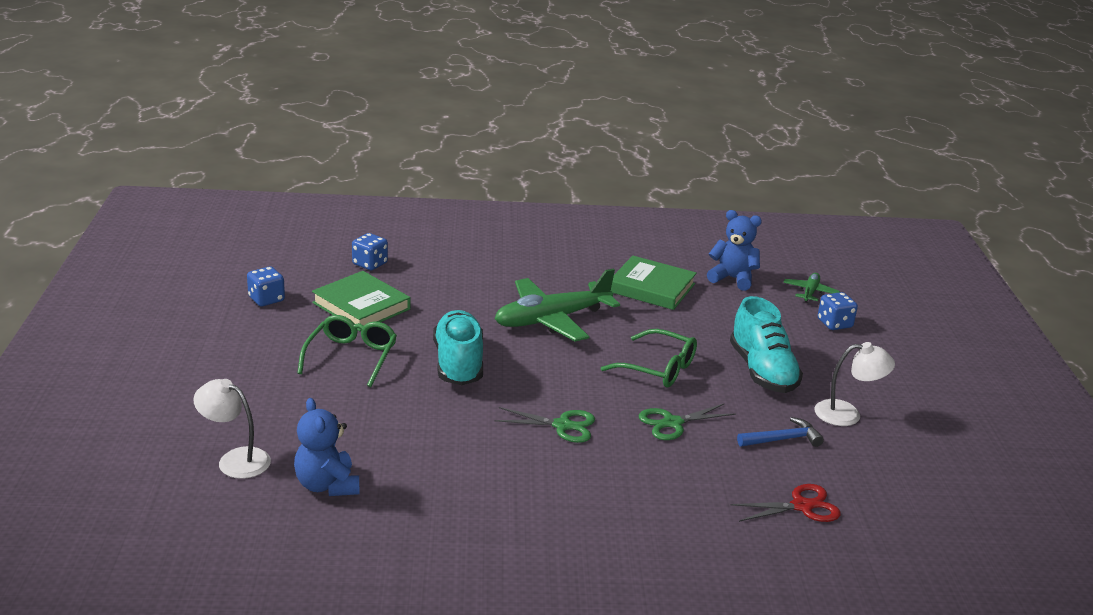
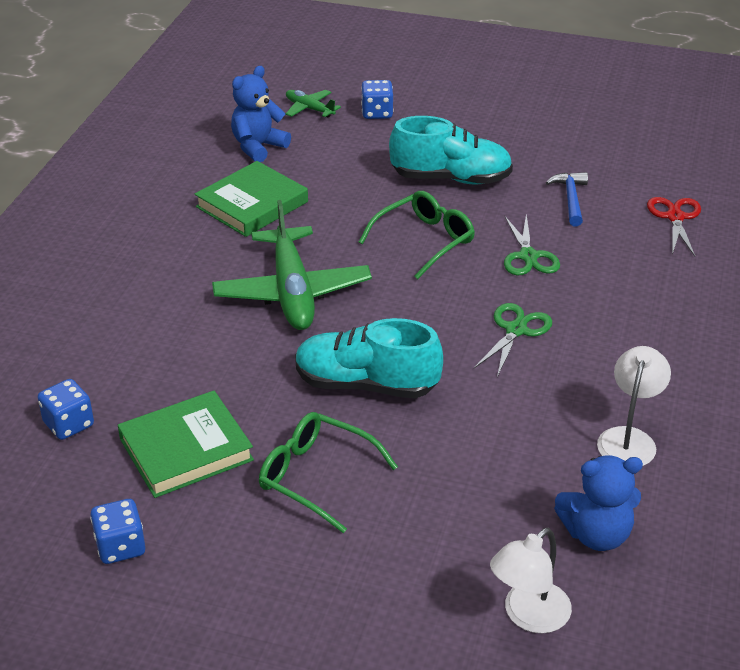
camera: 70 degrees left, 10 degrees up
white lamp [815,342,895,426] -> white lamp moved to [597,346,671,466]

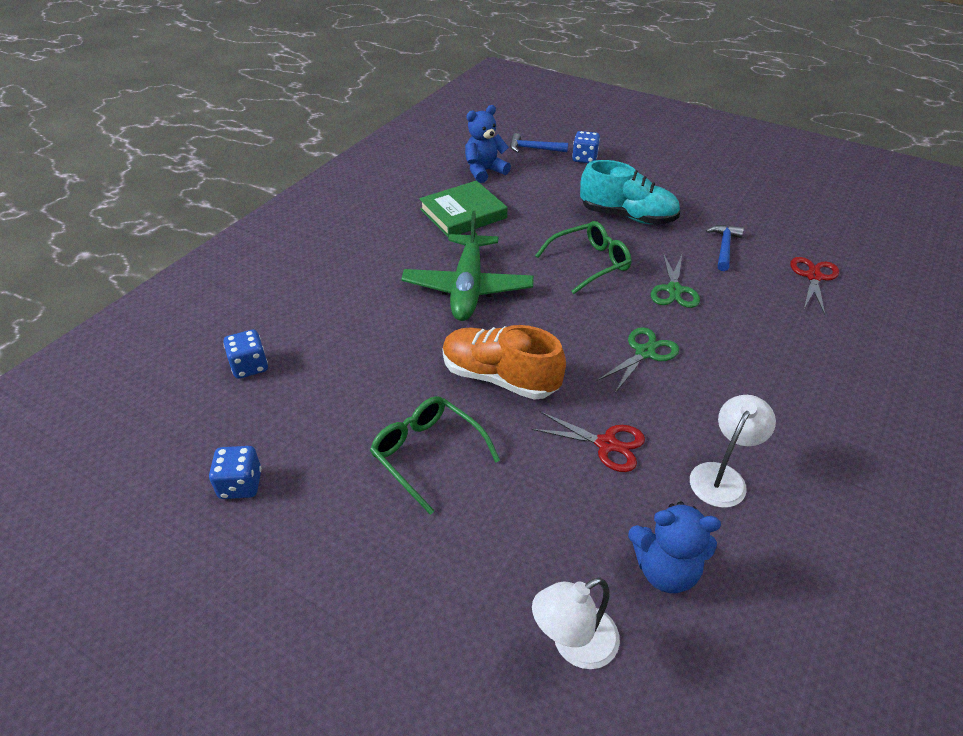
camera: 15 degrees right, 5 degrees up
green book [118,391,254,498] -> none
green plane [286,90,341,118] -> blue hammer [510,133,568,153]
turquoise shoe [295,318,443,398] -> orange shoe [443,325,566,400]
none -> red scissors [531,411,645,472]

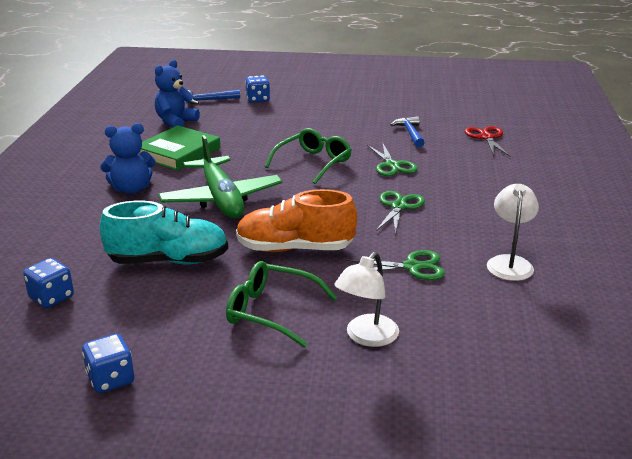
camera: 25 degrees left, 15 degrees down
red scissors [531,411,645,472] -> green scissors [345,250,445,280]
white lamp [532,577,620,669] -> white lamp moved to [334,252,399,347]
turquoise shoe [580,160,680,224] -> turquoise shoe moved to [100,201,228,264]
blue teddy bear [628,502,721,593] -> blue teddy bear moved to [100,123,156,194]

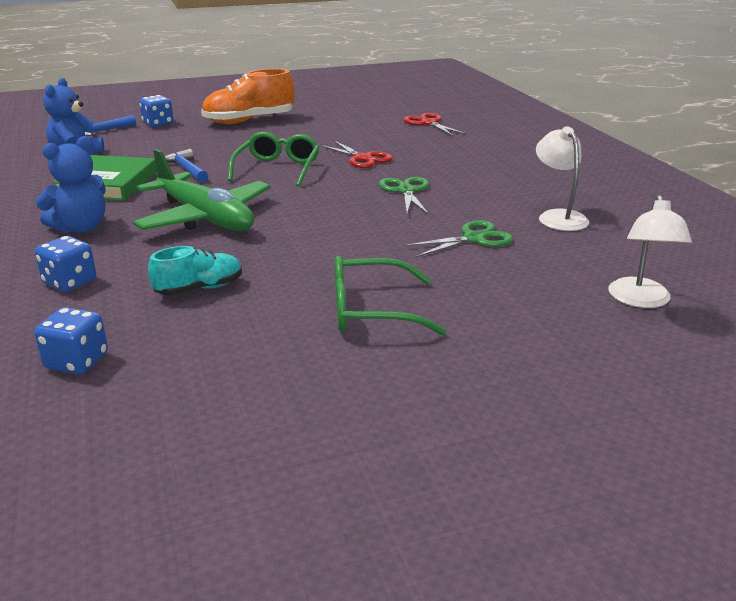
camera: 25 degrees left, 0 degrees up
blue dice [82,334,134,393] -> blue dice moved to [35,236,96,292]
turquoise shoe [100,201,228,264] -> turquoise shoe [148,246,242,296], size x0.59
orange shoe [236,189,357,252] -> orange shoe moved to [201,69,295,124]
white lamp [334,252,399,347] -> white lamp moved to [608,195,692,308]
green scissors [367,142,418,176] -> red scissors [320,140,393,168]
blue hammer [390,116,425,147] -> blue hammer moved to [165,149,208,183]

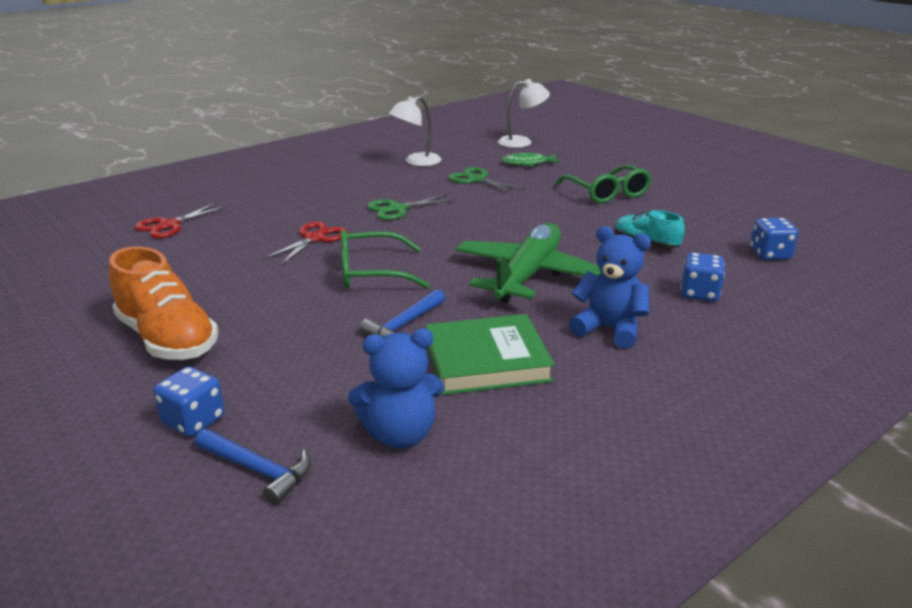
camera: 110 degrees left, 0 degrees up
none -> green fish [502,153,561,166]

